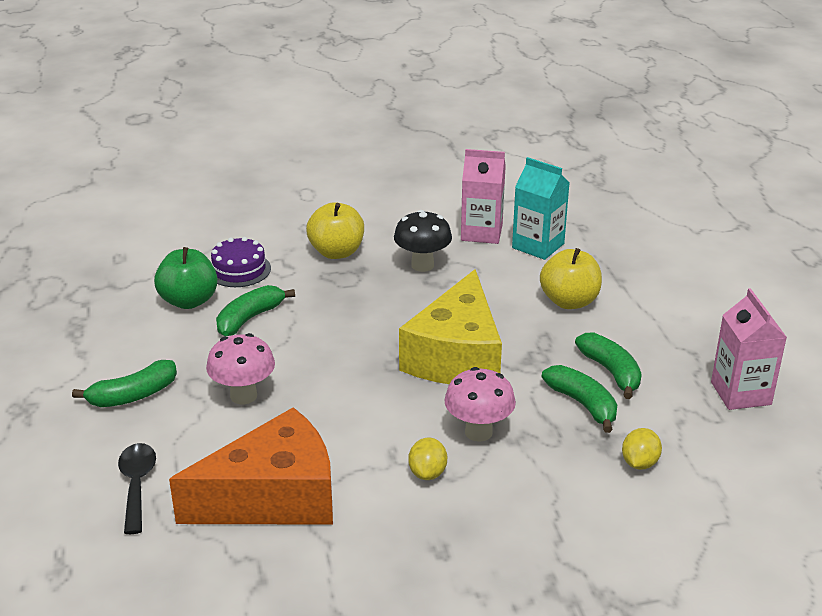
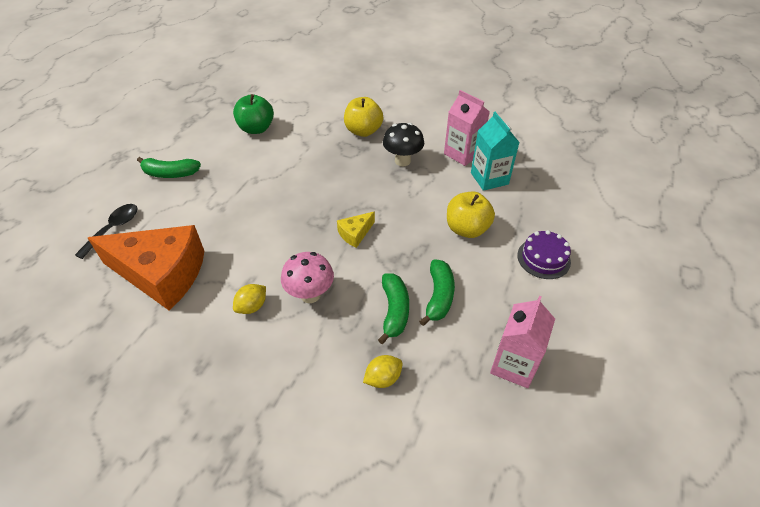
camera: 35 degrees right, 15 degrees up
pink mushroom [206,333,275,404] -> none
purple cake [211,237,271,287] -> purple cake moved to [517,230,571,279]
green banana [216,285,295,337] -> none
yellow cheese [399,269,502,384] -> yellow cheese [337,212,375,248], size x0.42

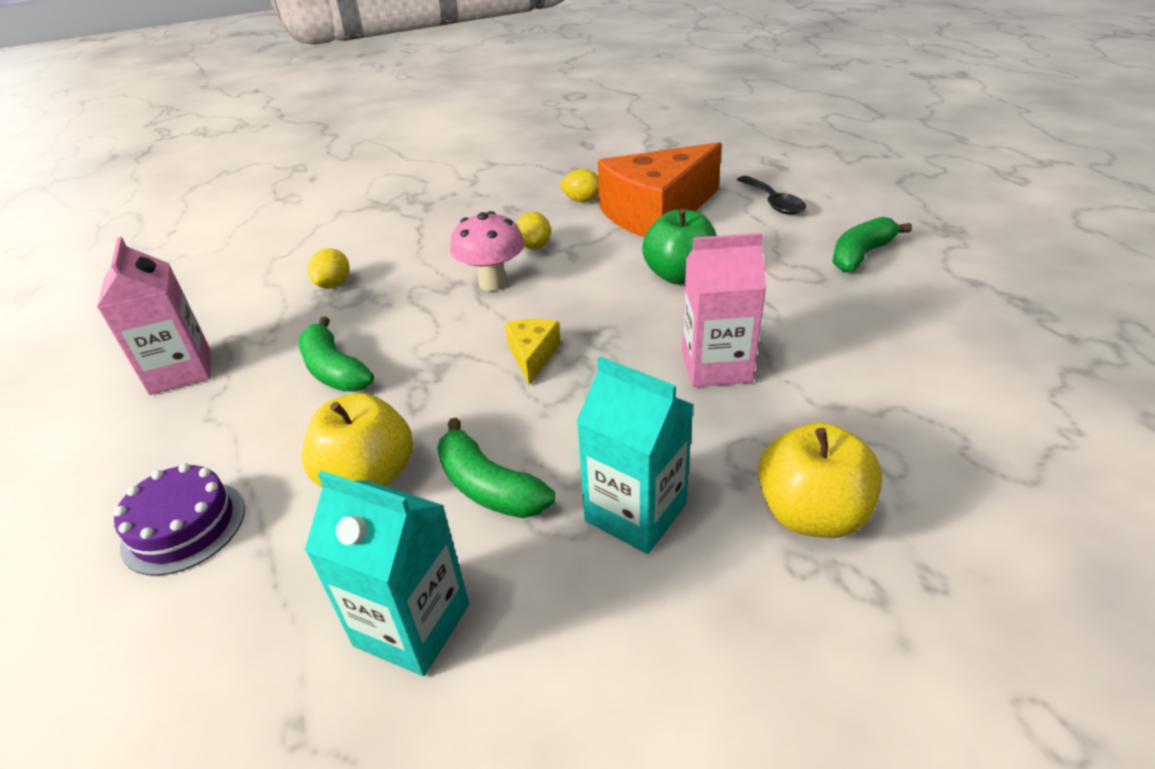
camera: 135 degrees right, 10 degrees down
green apple [233,94,274,134] -> green apple moved to [642,209,717,285]
green banana [378,273,409,344] -> green banana moved to [437,418,555,518]
black mushroom [383,123,424,166] -> turquoise carton [576,356,694,554]
pink carton [444,90,490,166] -> pink carton moved to [682,233,766,387]
none -> yellow lemon [560,169,599,202]

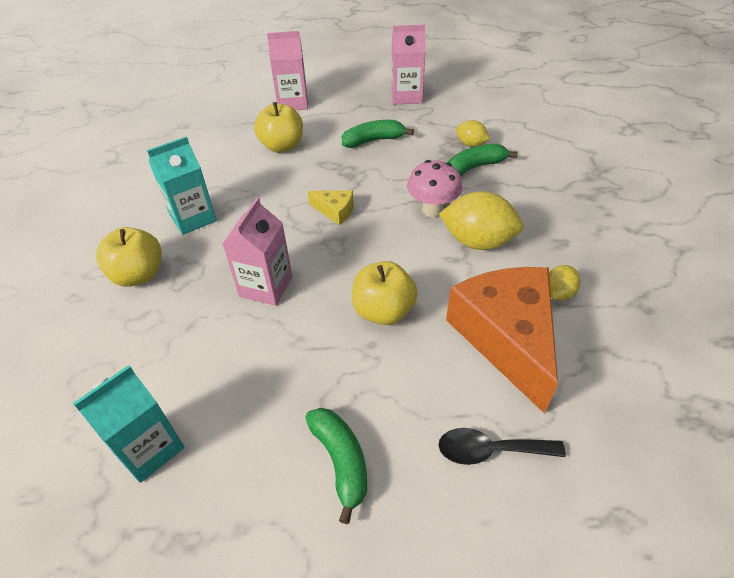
camera: 110 degrees right, 10 degrees up
purple cake [114,463,245,576] -> pink carton [267,31,308,110]
turquoise carton [305,471,469,676] -> turquoise carton moved to [73,365,184,483]
green banana [437,418,555,518] -> green banana moved to [448,144,518,176]
yellow lemon [516,212,551,250] -> yellow lemon [439,191,524,250], size x1.88
green apple [642,209,717,285] -> yellow apple [352,261,418,325]

